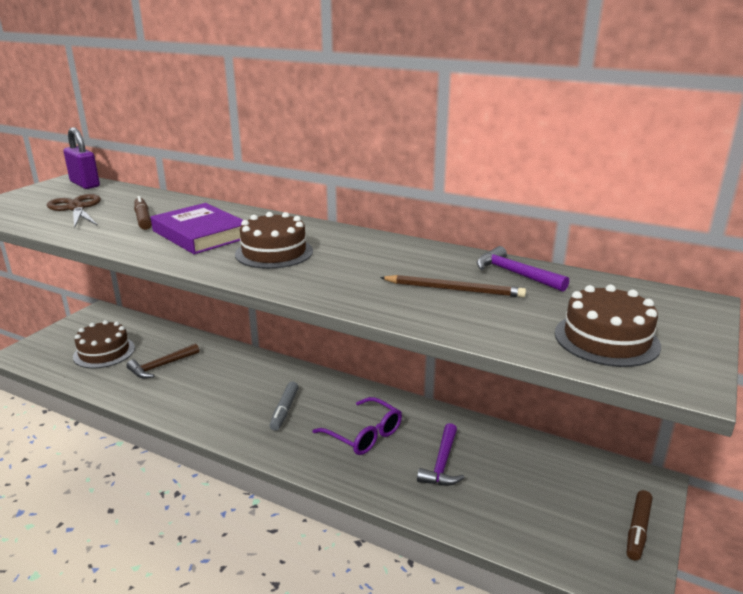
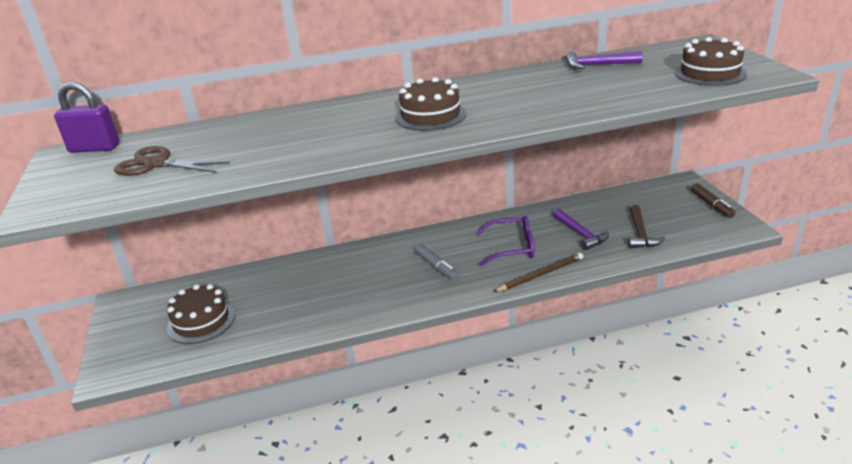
camera: 40 degrees left, 5 degrees up
brown hammer [127,343,199,379] -> brown hammer moved to [628,205,666,248]
brown marker [134,196,152,230] -> none
purple book [151,203,243,254] -> none
brown pencil [380,275,526,298] -> brown pencil moved to [494,253,583,292]

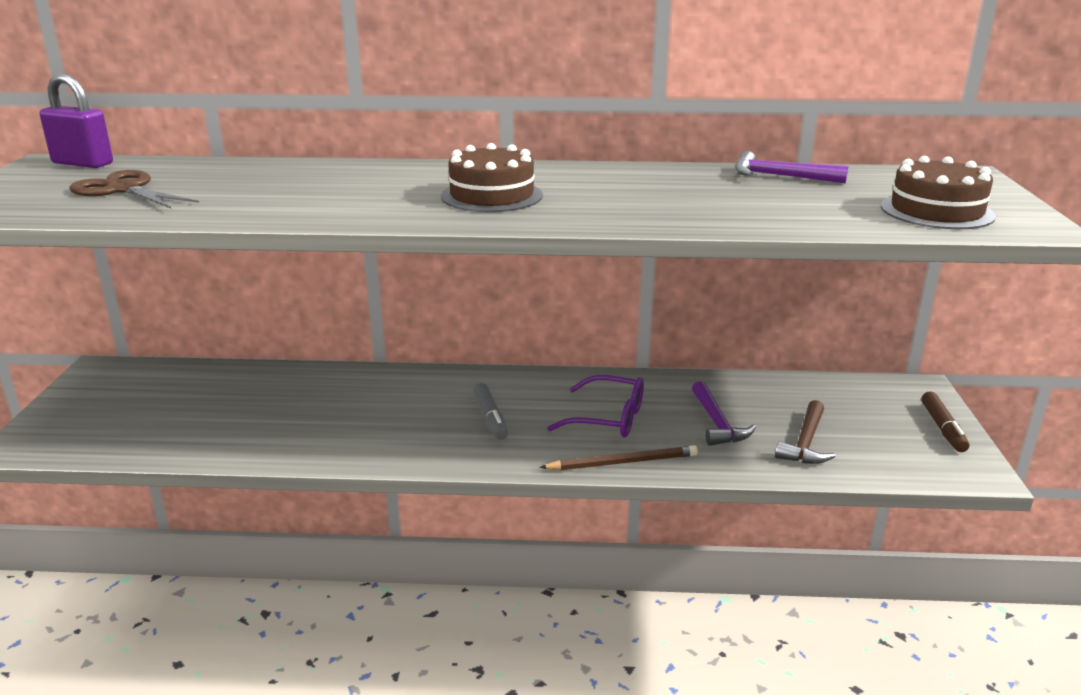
camera: 15 degrees right, 5 degrees down
brown cake [167,284,235,344] -> none

